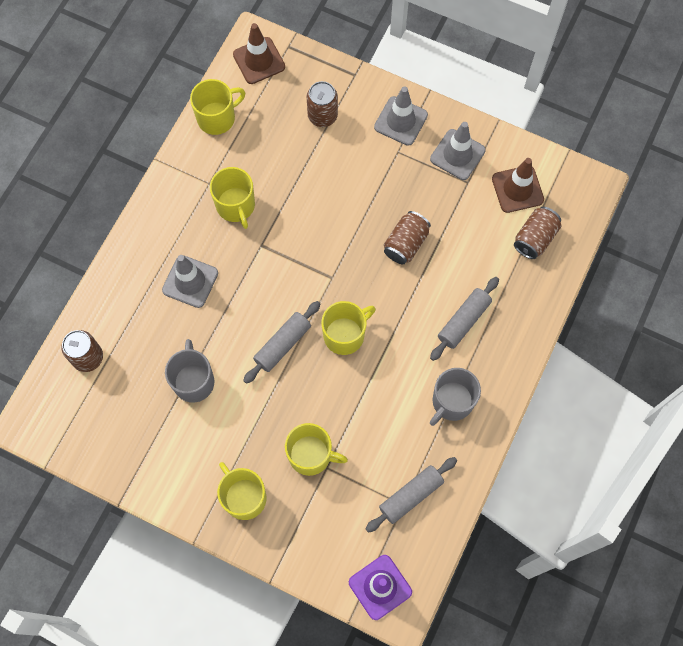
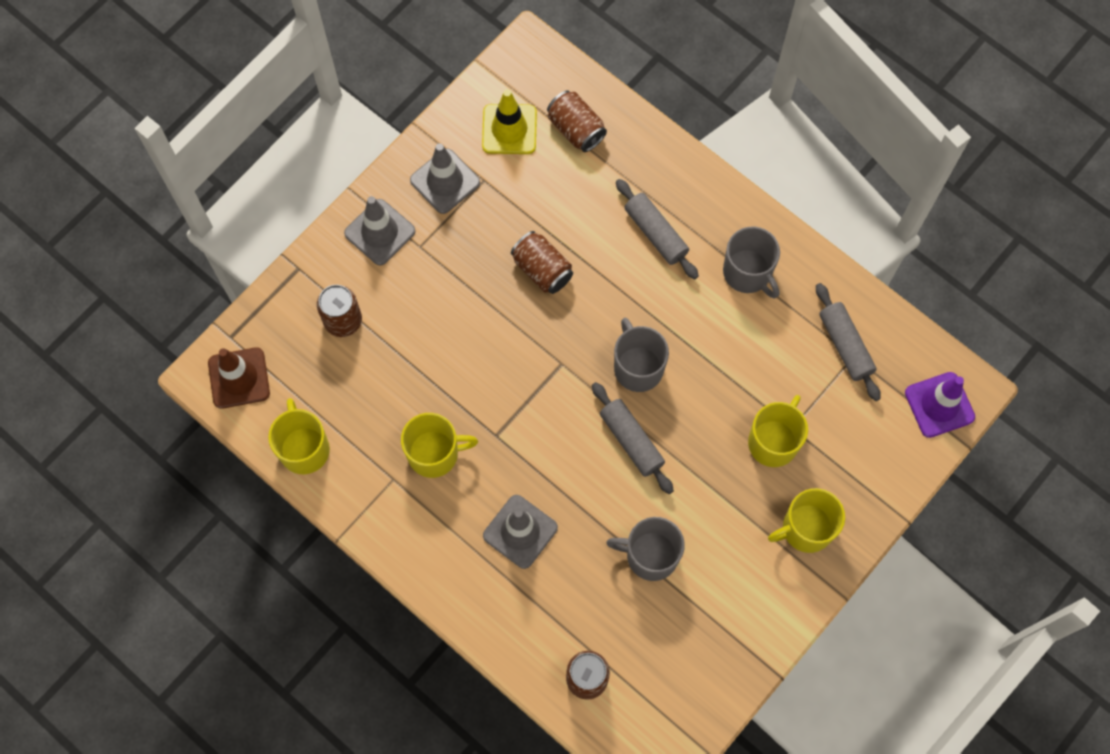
camera: 75 degrees left, 0 degrees up
yellow mug [321,301,376,355] -> grey mug [614,318,669,392]
brown traffic cone [492,158,544,213] -> yellow traffic cone [482,89,537,154]

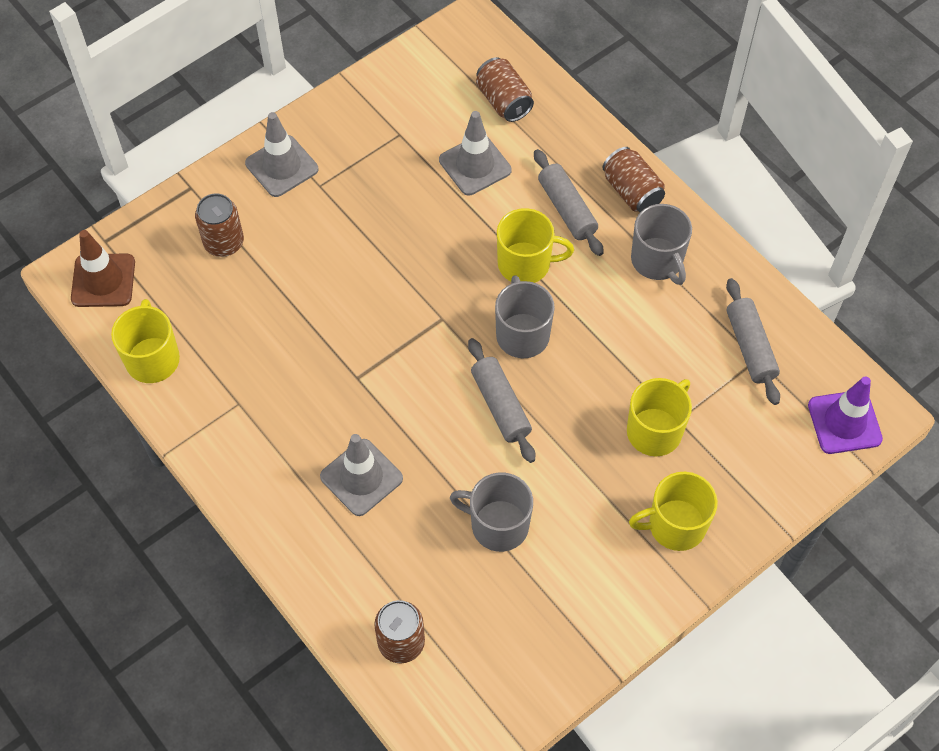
camera: 10 degrees right, 10 degrees down
yellow mug [401,413,478,478] -> yellow mug moved to [497,208,574,283]
grey traffic cone [410,143,480,214] -> grey traffic cone moved to [439,111,512,196]
yellow traffic cone [482,89,537,154] -> none
brown can [511,231,573,294] -> brown can moved to [603,147,665,212]

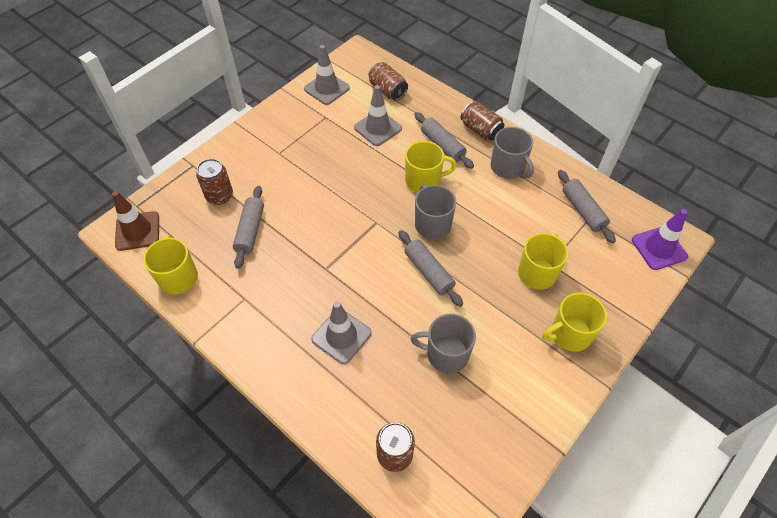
camera: 10 degrees left, 5 degrees down
grey traffic cone [245,112,319,197] -> grey traffic cone moved to [304,45,350,105]
none -> grey rolling pin [233,186,264,269]

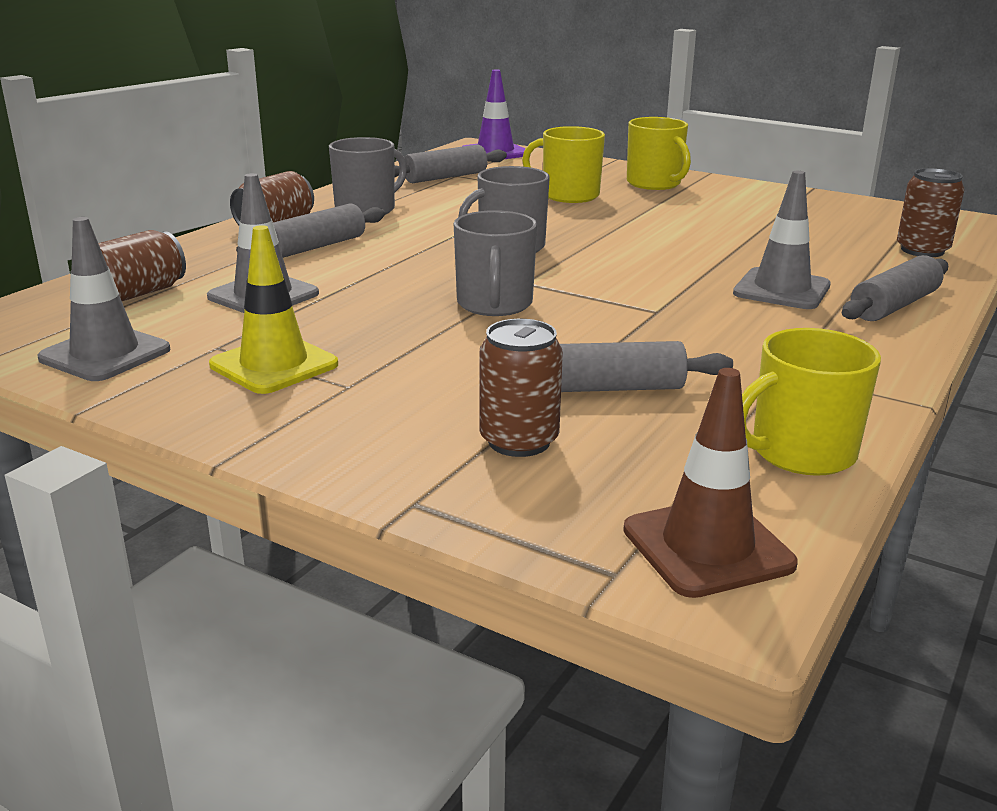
camera: 100 degrees left, 30 degrees down
grey rolling pin [398,230,463,307] -> grey rolling pin moved to [842,255,948,321]
yellow mug [405,141,457,193] -> none
grey mug [411,314,476,373] -> grey mug moved to [453,210,537,316]
none -> yellow traffic cone [209,225,338,394]

